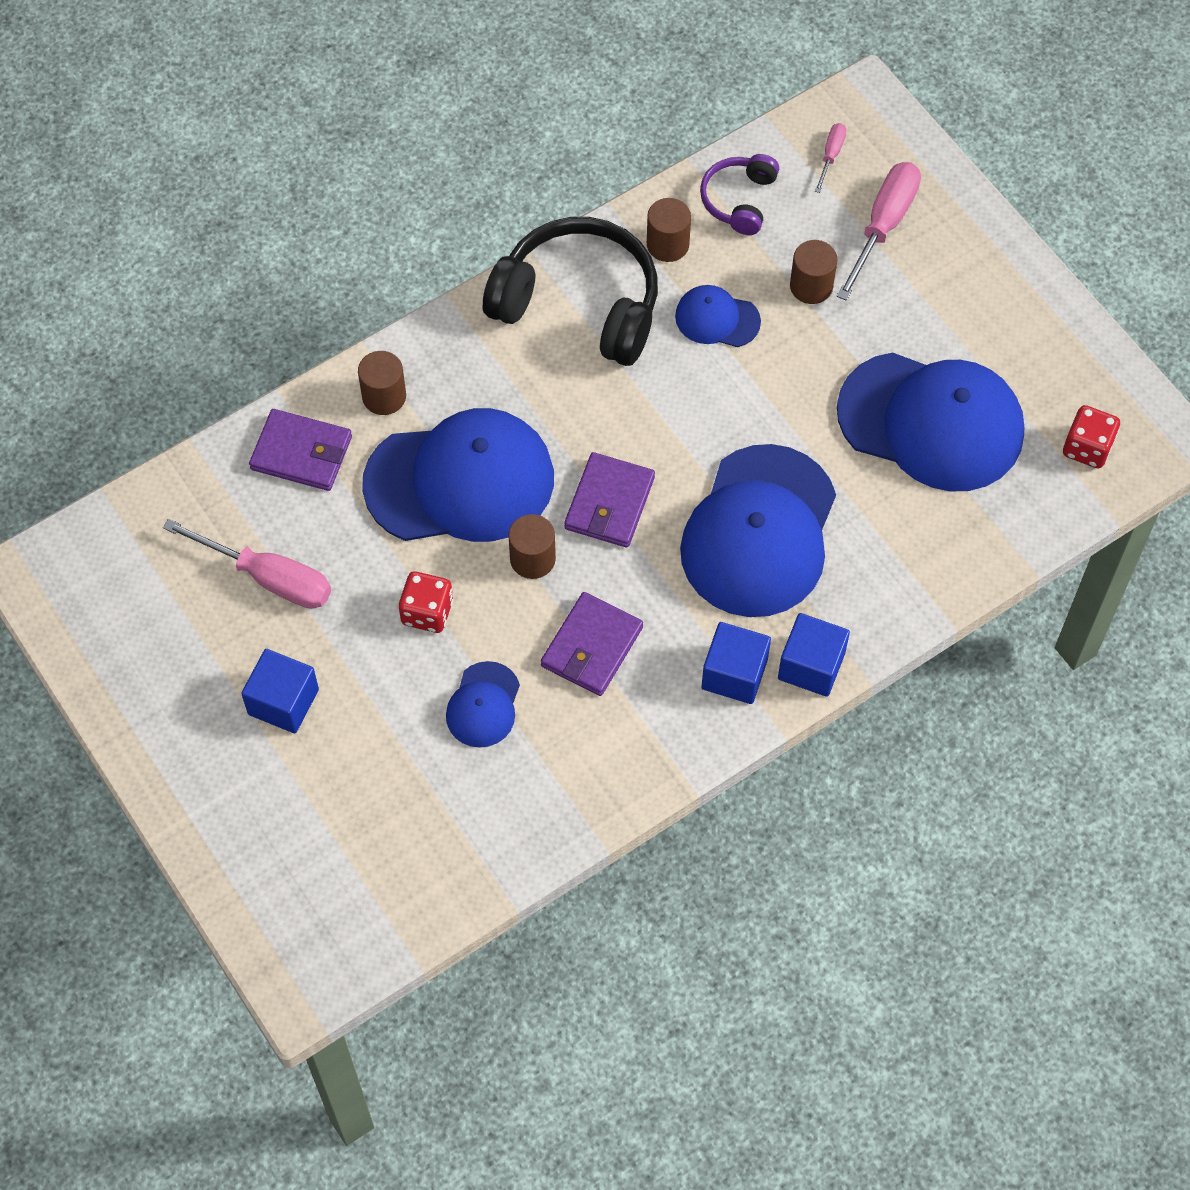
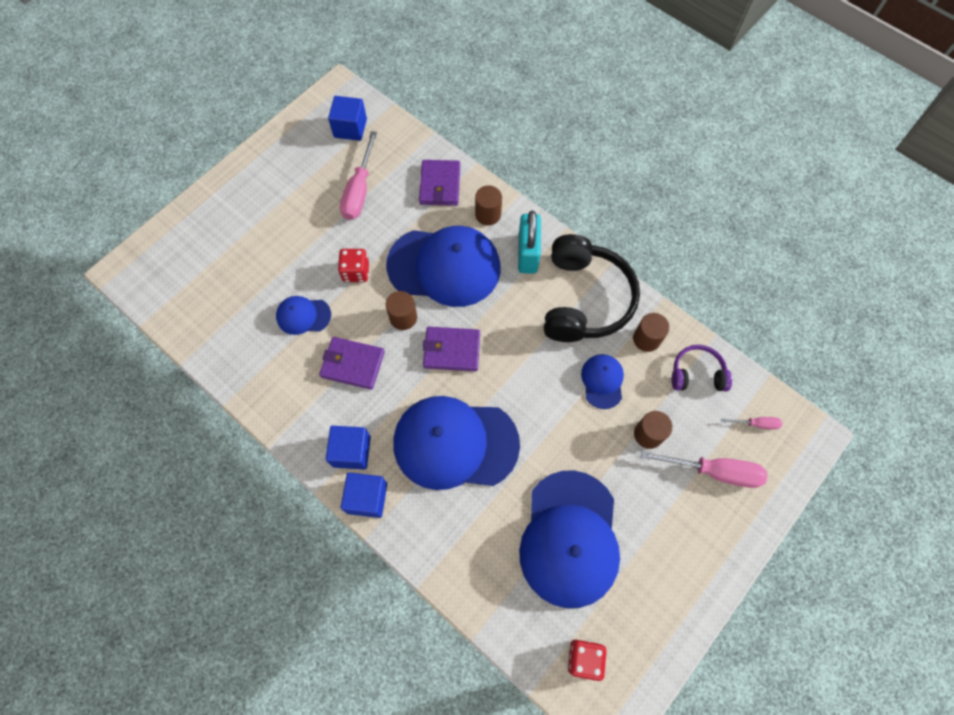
camera: 75 degrees right, 5 degrees up
blue cube [241,649,319,733] -> blue cube moved to [328,96,367,141]
blue cap [362,408,554,542] -> blue cap turned 60 degrees counterclockwise [386,226,501,307]
none -> turquoise padlock [518,211,541,274]

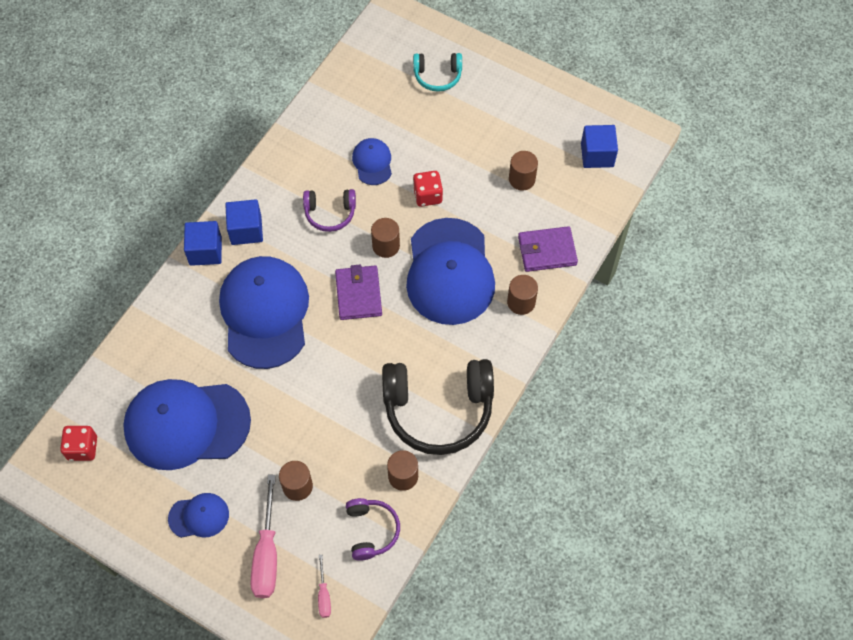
camera: 80 degrees right, 5 degrees down
purple wallet [319,337,385,390] -> purple headphones [303,189,356,232]
pink screwdriver [340,131,377,220] -> brown cylinder [509,151,538,191]
turquoise padlock [518,211,541,274] -> none
blue cap [581,354,624,409] -> blue cap moved to [168,493,229,538]
none -> turquoise headphones [413,53,462,92]

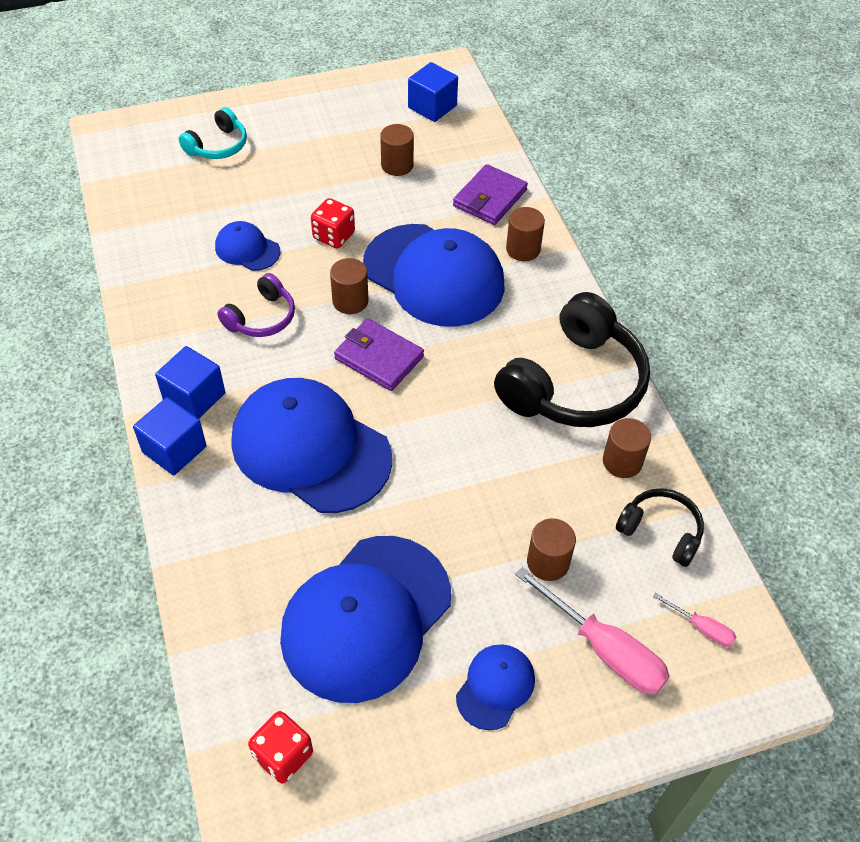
camera: 50 degrees left, 10 degrees down
purple headphones [346,498,400,561] -> black headphones [616,488,704,567]

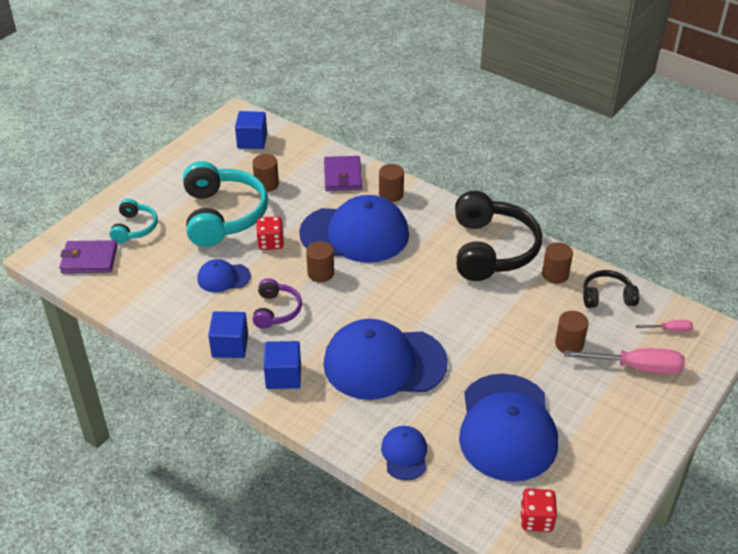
camera: 35 degrees left, 10 degrees down
blue cube [133,397,207,475] -> blue cube moved to [208,311,248,358]
purple wallet [334,318,424,391] -> purple wallet moved to [60,240,117,273]
blue cap [456,644,535,730] -> blue cap moved to [381,426,427,481]
none -> turquoise headphones [183,161,268,247]

